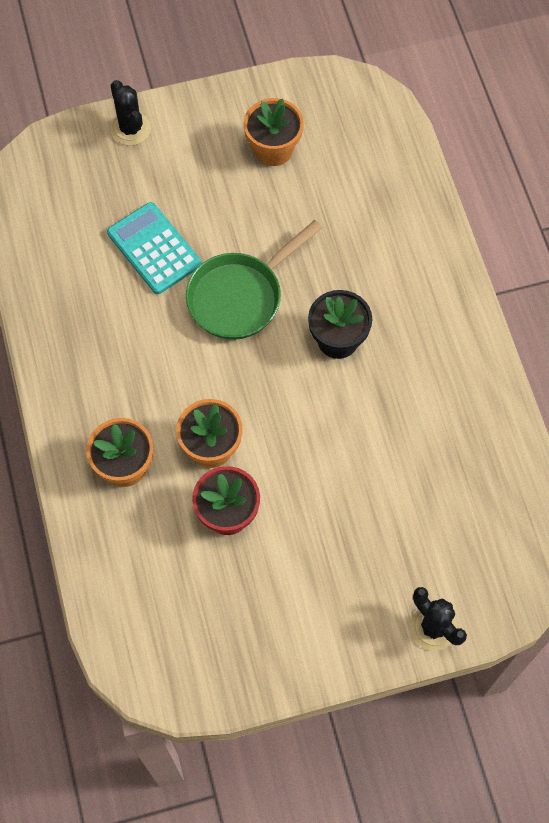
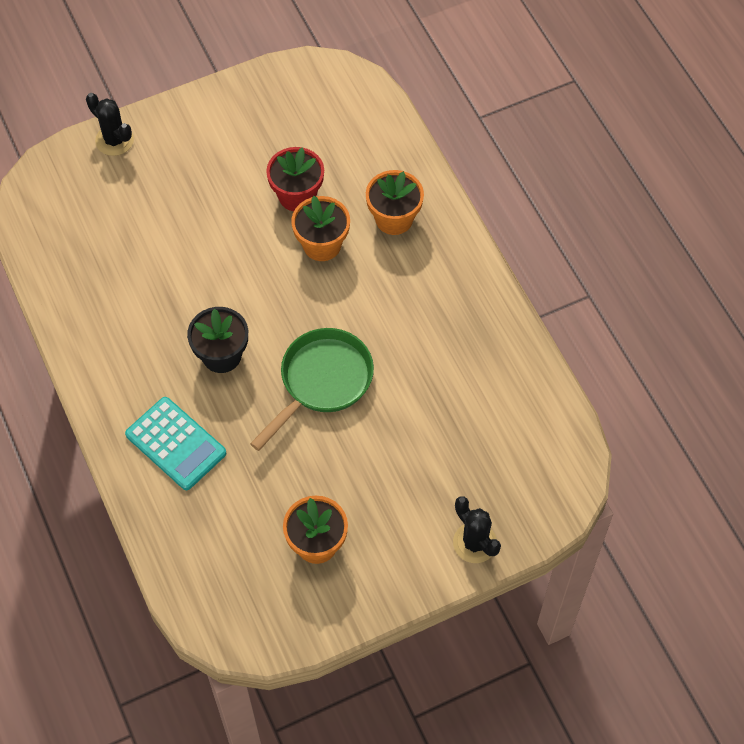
camera: 170 degrees right, 5 degrees down
turquoise calculator [107,202,202,294] -> turquoise calculator moved to [125,397,227,490]

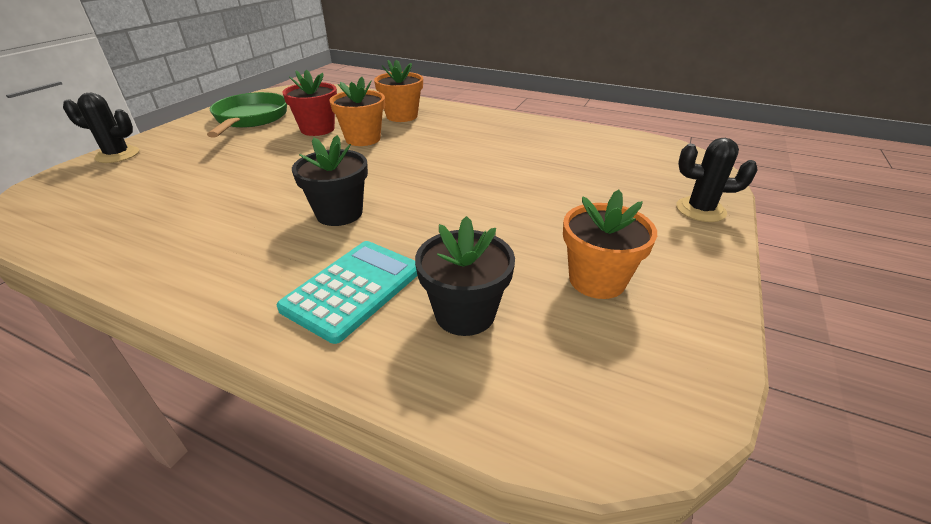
camera: 40 degrees left, 25 degrees down
turquoise calculator [125,397,227,490] -> turquoise calculator turned 60 degrees counterclockwise [276,241,417,344]
green pan [250,328,374,451] -> green pan moved to [207,92,287,138]
none -> black flower pot [415,216,515,336]

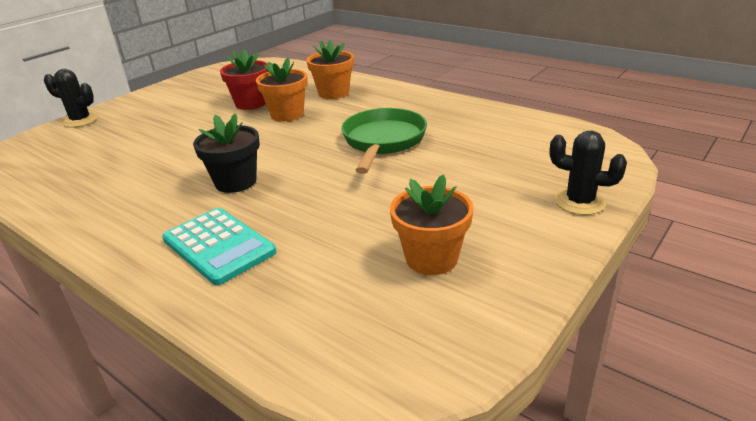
camera: 15 degrees right, 5 degrees down
green pan [207,92,287,138] -> green pan moved to [341,108,427,174]
turquoise calculator [276,241,417,344] -> turquoise calculator turned 90 degrees clockwise [162,208,276,285]
black flower pot [415,216,515,336] -> none

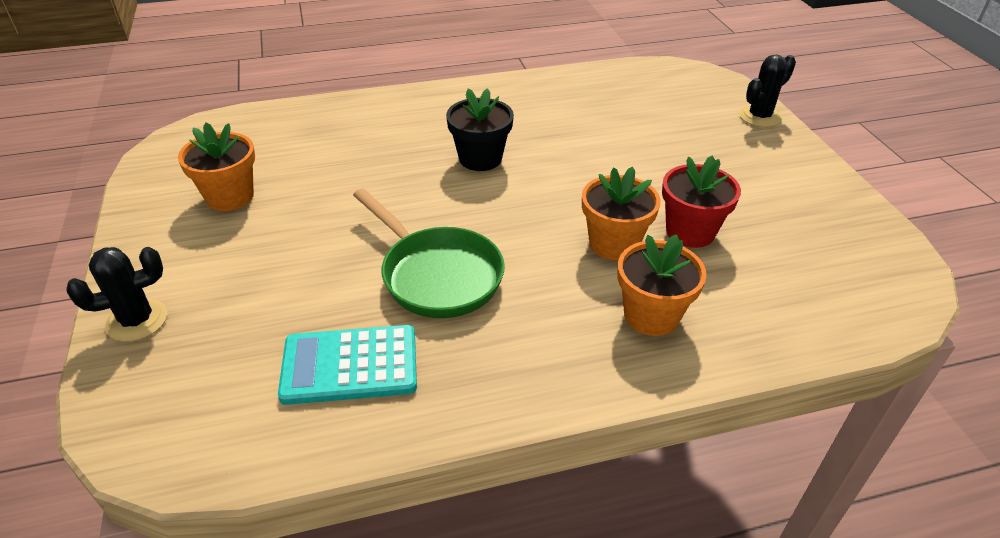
camera: 125 degrees right, 10 degrees up
turquoise calculator [162,208,276,285] -> turquoise calculator moved to [278,325,417,405]

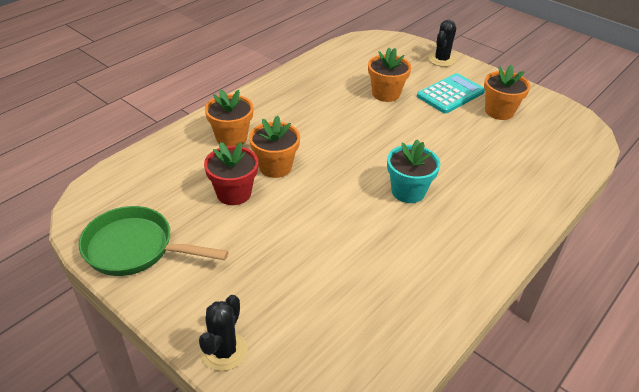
camera: 145 degrees right, 0 degrees up
turquoise calculator [278,325,417,405] -> turquoise calculator moved to [417,73,485,113]
green pan [353,188,505,318] -> green pan moved to [79,206,228,276]
black flower pot [446,88,514,171] -> turquoise flower pot [387,139,440,203]
none -> orange flower pot [368,48,411,102]

